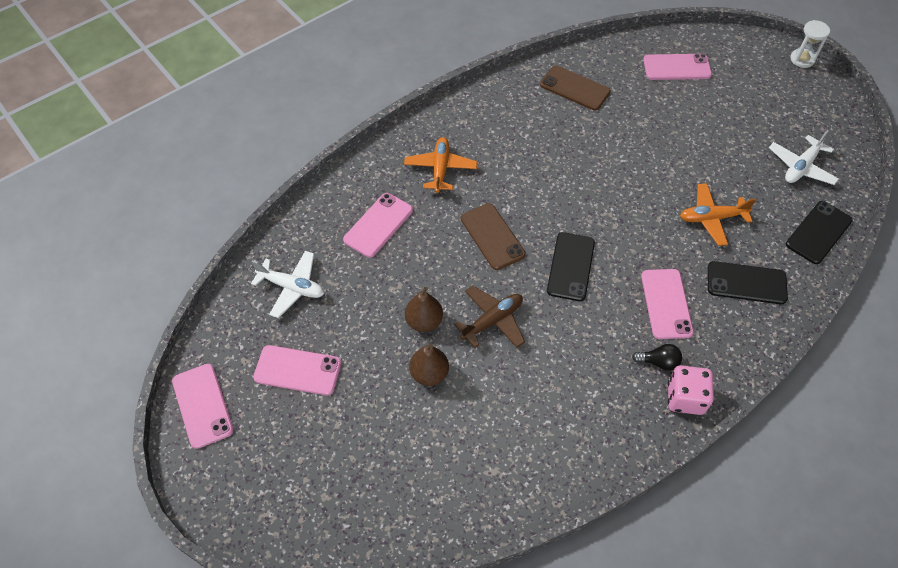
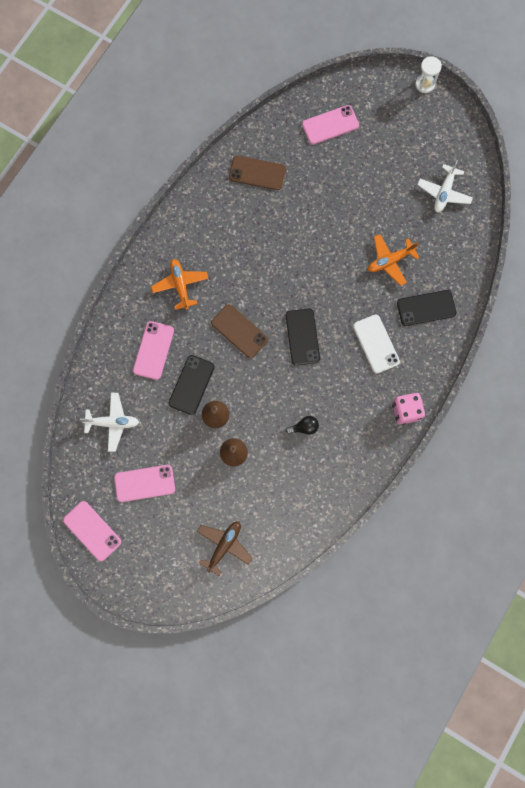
camera: 20 degrees left, 20 degrees up
brown plane [454,285,525,348] -> brown plane moved to [197,521,253,576]
black light bulb [632,344,682,371] -> black light bulb moved to [286,416,319,435]
pink phone [641,269,694,339] -> white phone [353,314,400,373]
black phone [786,201,853,264] -> black phone moved to [169,355,215,415]

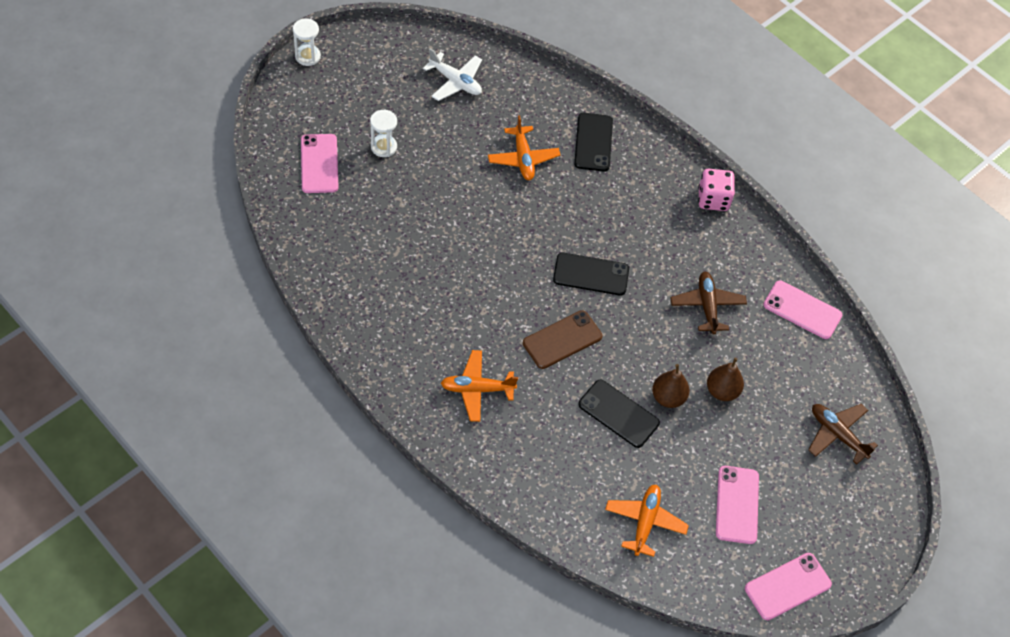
camera: 80 degrees left, 20 degrees down
white plane [80,393,139,452] -> orange plane [605,485,689,557]
pink phone [133,321,174,380] -> pink phone moved to [763,280,842,339]
brown phone [229,156,286,190] -> none
black light bulb [286,416,319,435] -> brown plane [670,272,747,334]
white phone [353,314,400,373] -> none
none -> white hourglass [370,110,397,157]

